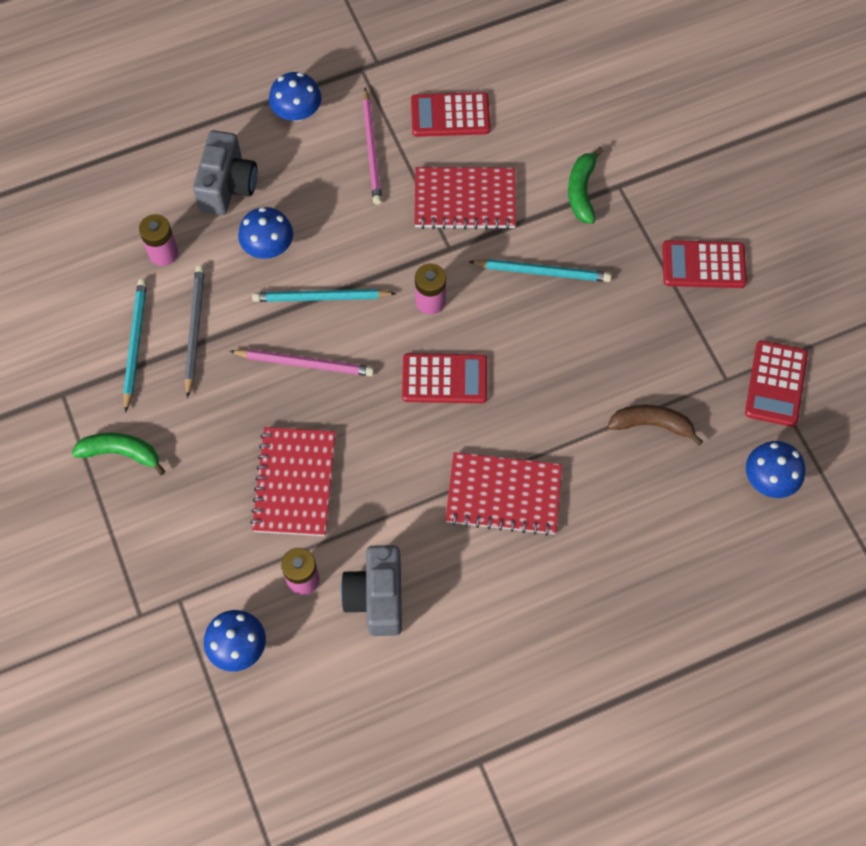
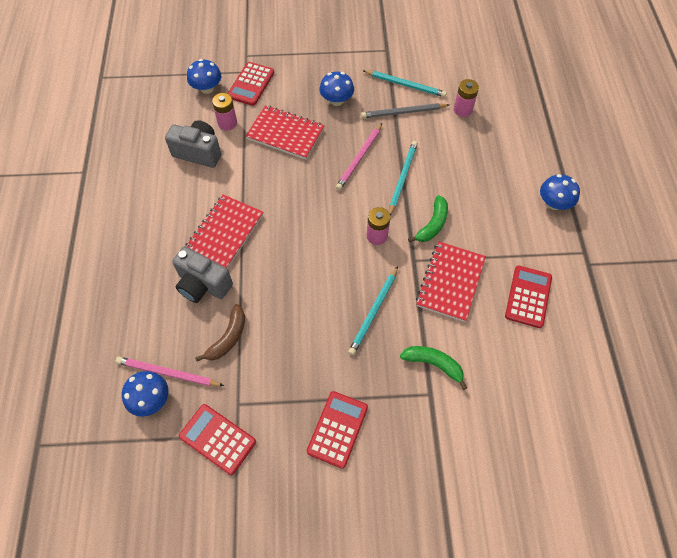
camera: 110 degrees right, 5 degrees down
green banana [72,433,165,475] -> green banana moved to [408,195,448,242]
grey pencil [184,265,205,398] -> grey pencil turned 150 degrees clockwise [361,103,449,118]
grey camera [193,130,257,215] -> grey camera moved to [172,246,233,303]
blue mushroom [238,207,293,259] -> blue mushroom moved to [320,72,354,106]
pink pencil [362,88,382,205] -> pink pencil moved to [116,357,224,386]
red calculator [402,353,487,403] -> red calculator moved to [227,62,274,106]

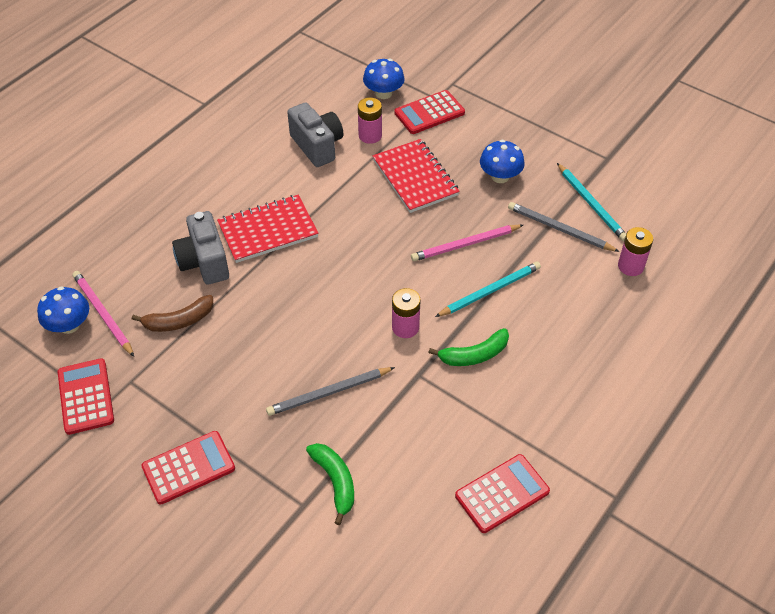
camera: 40 degrees right, 10 degrees down
turquoise pencil [348,266,398,355] -> grey pencil [266,367,395,416]
red notebook [416,241,486,322] -> none
blue mushroom [540,174,580,210] -> none

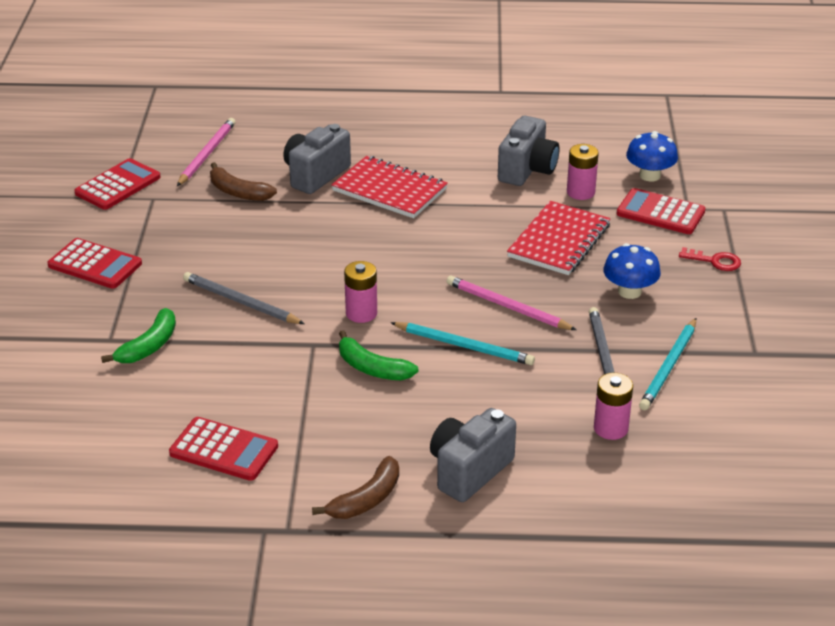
camera: 55 degrees right, 15 degrees down
blue mushroom [37,286,89,334] -> none
none -> brown banana [312,456,399,519]
none -> grey camera [430,408,516,502]
none -> red key [679,247,741,271]

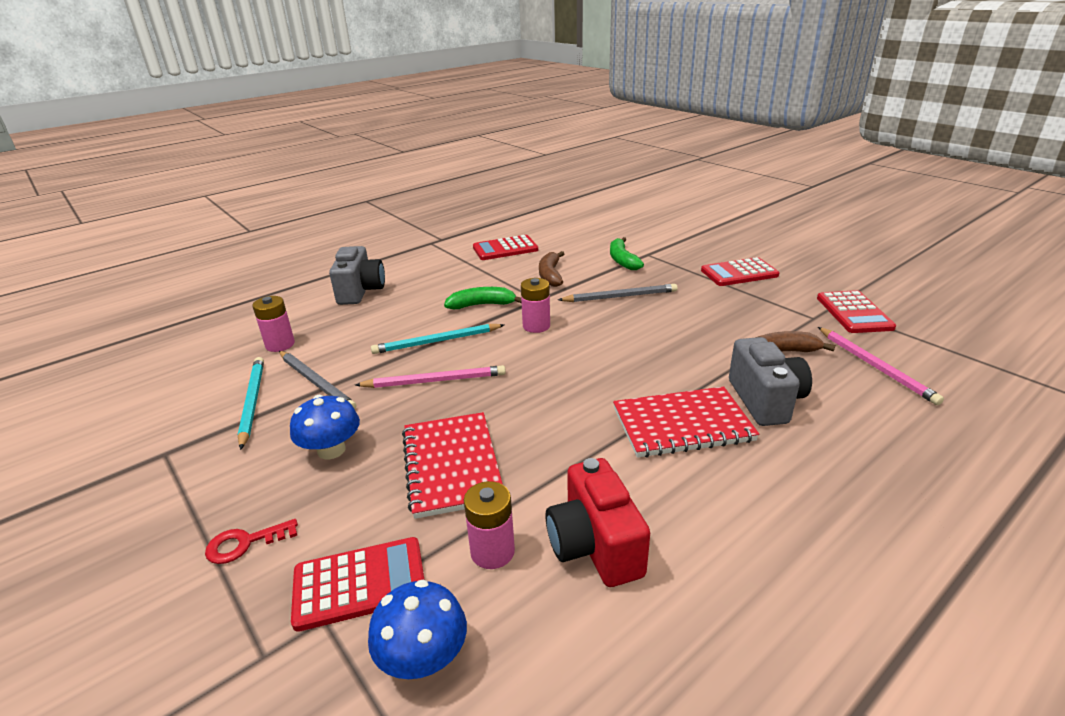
camera: 140 degrees right, 5 degrees down
brown banana [312,456,399,519] -> brown banana moved to [539,251,564,287]
grey camera [498,116,559,186] -> red camera [545,458,650,587]

